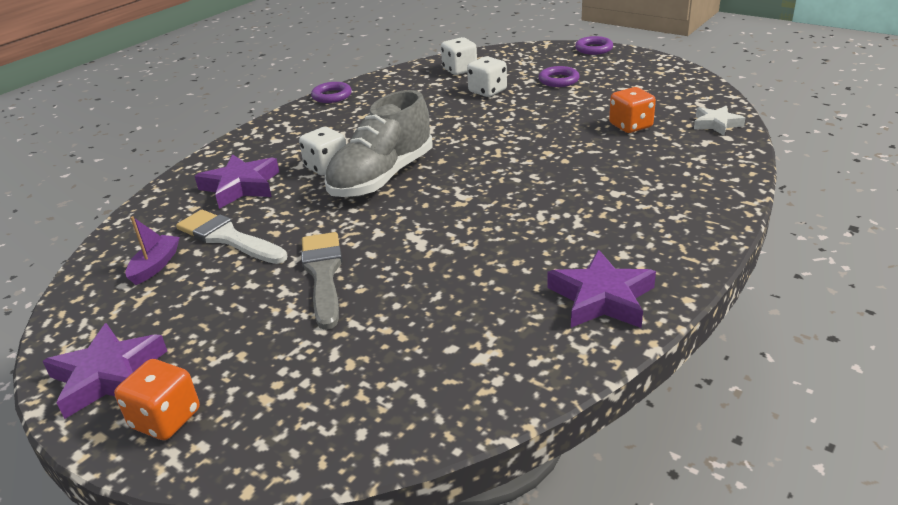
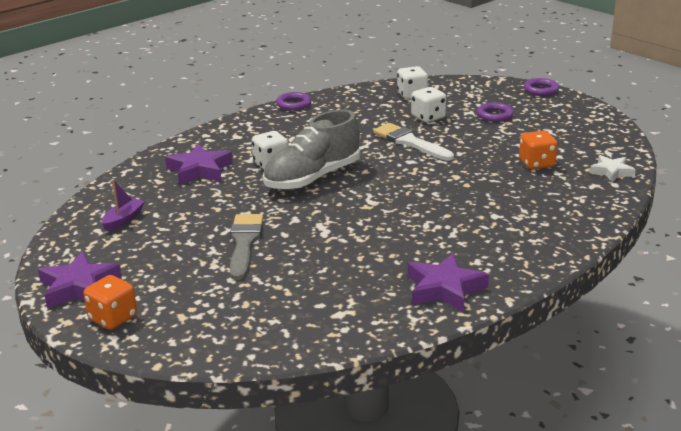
camera: 10 degrees right, 5 degrees down
white brush [176,210,287,264] -> white brush moved to [373,123,454,161]

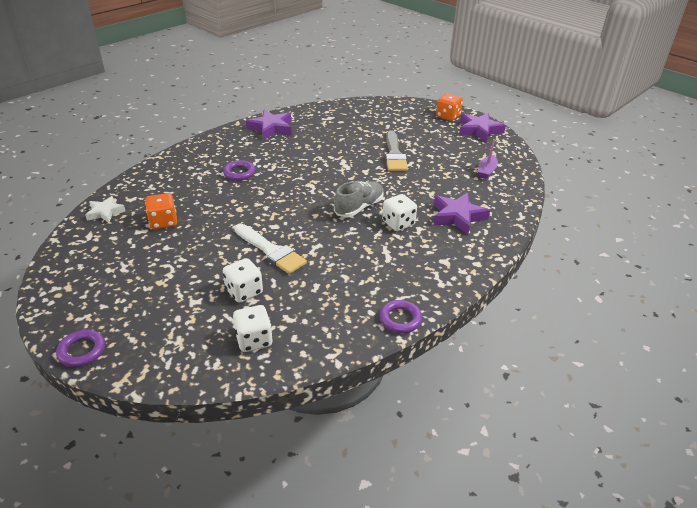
camera: 175 degrees right, 10 degrees up
grey shoe [263,110,360,190] -> grey shoe [334,181,384,217], size x0.65
purple ring [477,102,514,122] -> purple ring moved to [223,160,255,181]

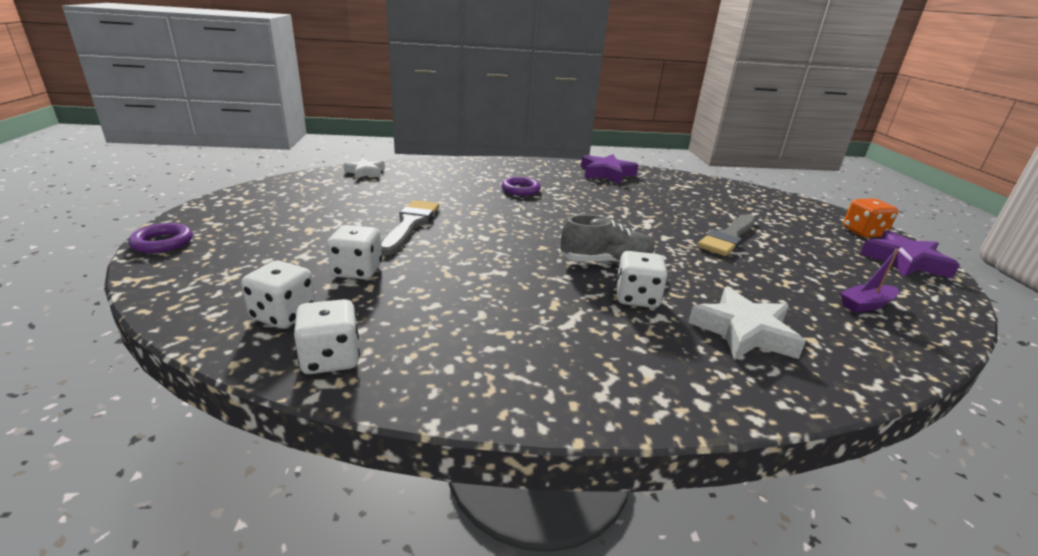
camera: 40 degrees right, 10 degrees down
orange dice [145,193,177,229] -> none
white brush [234,224,307,274] -> none
purple ring [379,300,422,333] -> none
purple star [433,193,490,234] -> white star [688,287,806,360]
none -> white dice [294,299,360,374]
none -> grey brush [381,200,439,255]

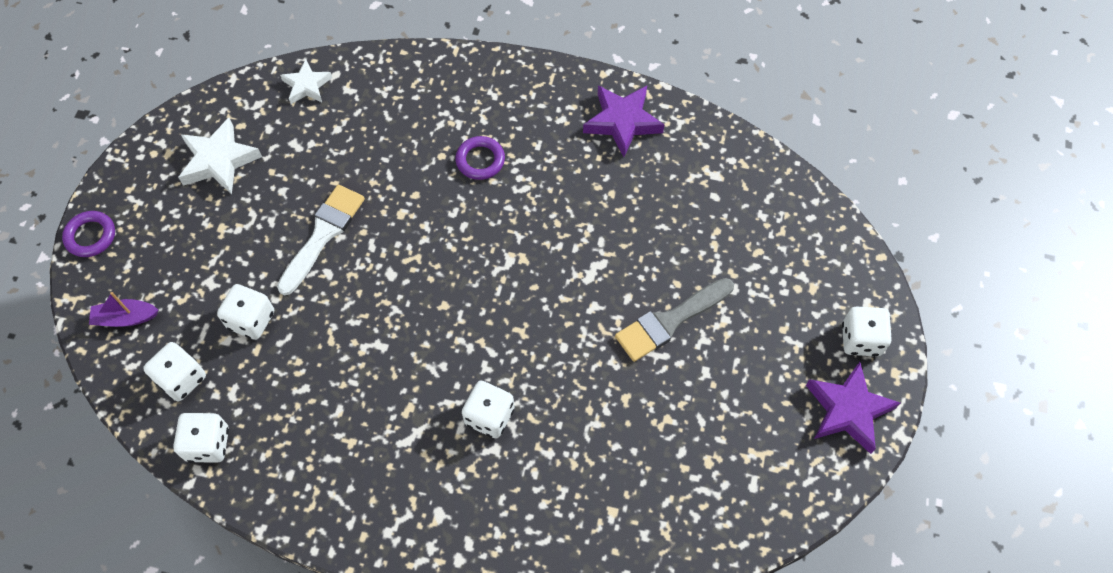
camera: 20 degrees right, 35 degrees up
grey brush [381,200,439,255] -> white brush [277,185,365,295]
grey shoe [560,215,655,264] -> none
white star [688,287,806,360] -> white star moved to [178,118,262,194]
purple boat [840,249,899,313] -> purple boat moved to [89,292,158,327]
orange dice [843,198,898,238] -> white dice [842,306,892,357]

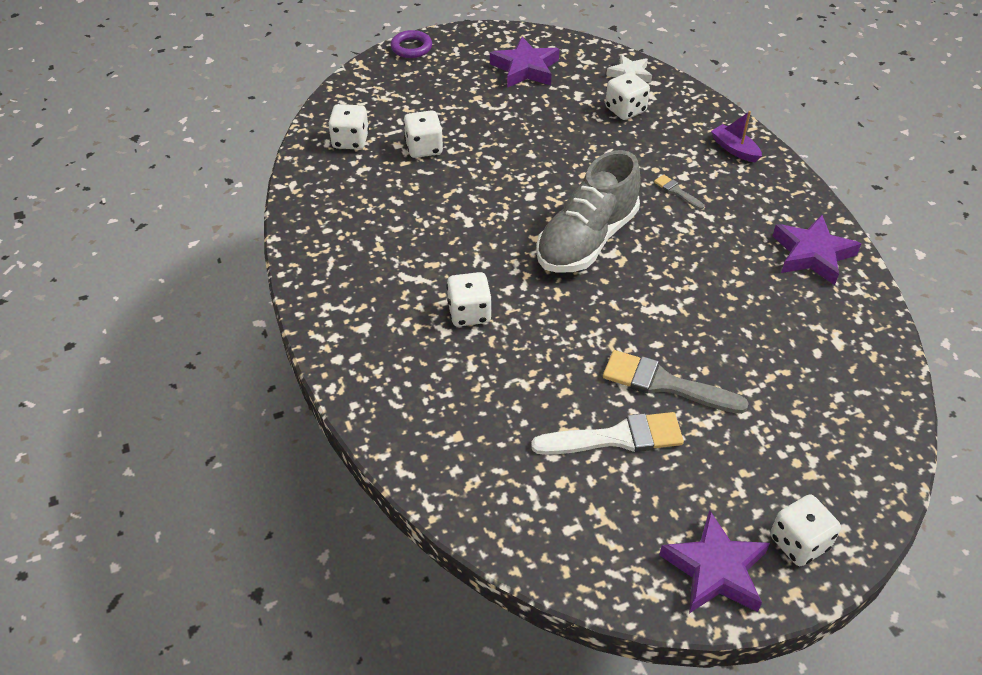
camera: 55 degrees right, 15 degrees down
purple boat [89,292,158,327] -> purple boat moved to [711,111,762,162]
white dice [173,413,229,463] -> white dice moved to [605,72,650,120]
white star [178,118,262,194] -> purple star [490,37,559,88]
white brush [277,185,365,295] -> white brush moved to [531,412,684,455]
purple ring [455,136,505,180] -> grey brush [654,174,704,209]
none -> grey shoe [536,150,640,273]

